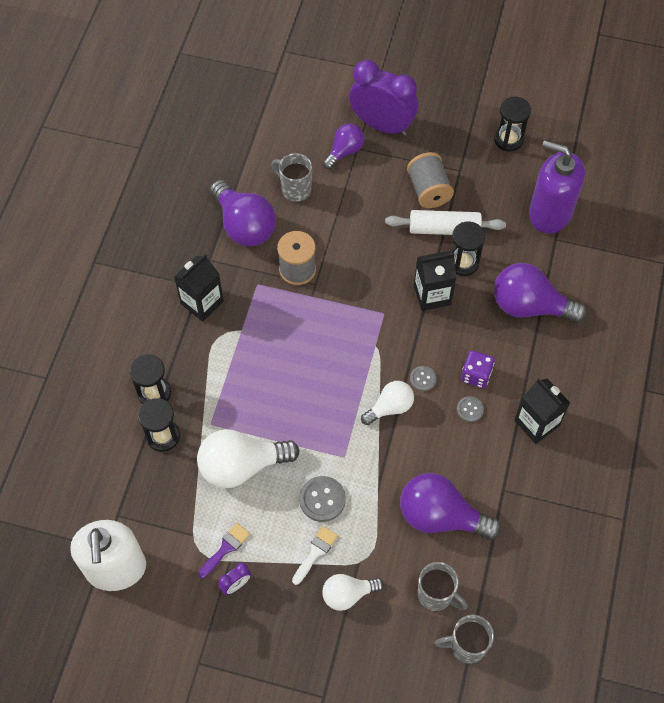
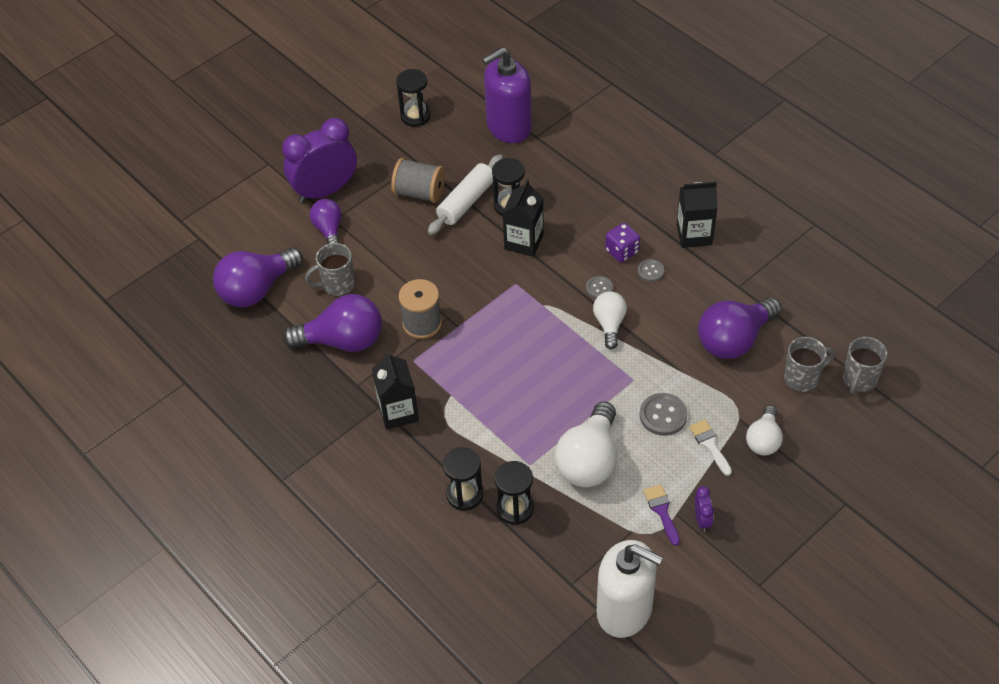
camera: 55 degrees left, 10 degrees down
purple light bulb [494,263,587,323] -> purple light bulb moved to [213,248,303,307]

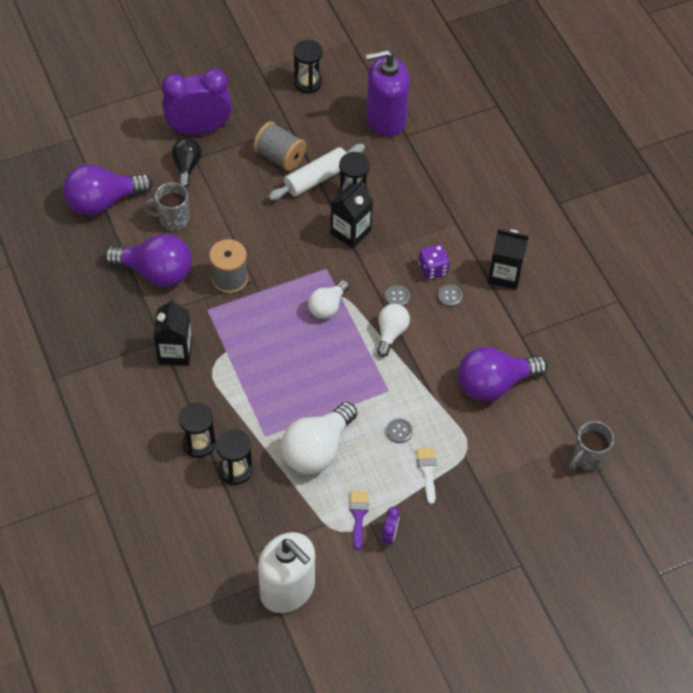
camera: 15 degrees right, 5 degrees up
purple light bulb [310,199,342,244] -> black light bulb [172,138,202,188]
grey button [640,393,688,436] -> grey button [386,419,413,443], size x0.60
white light bulb [746,405,783,455] -> white light bulb moved to [308,280,349,319]
grey mug [784,337,835,392] -> none

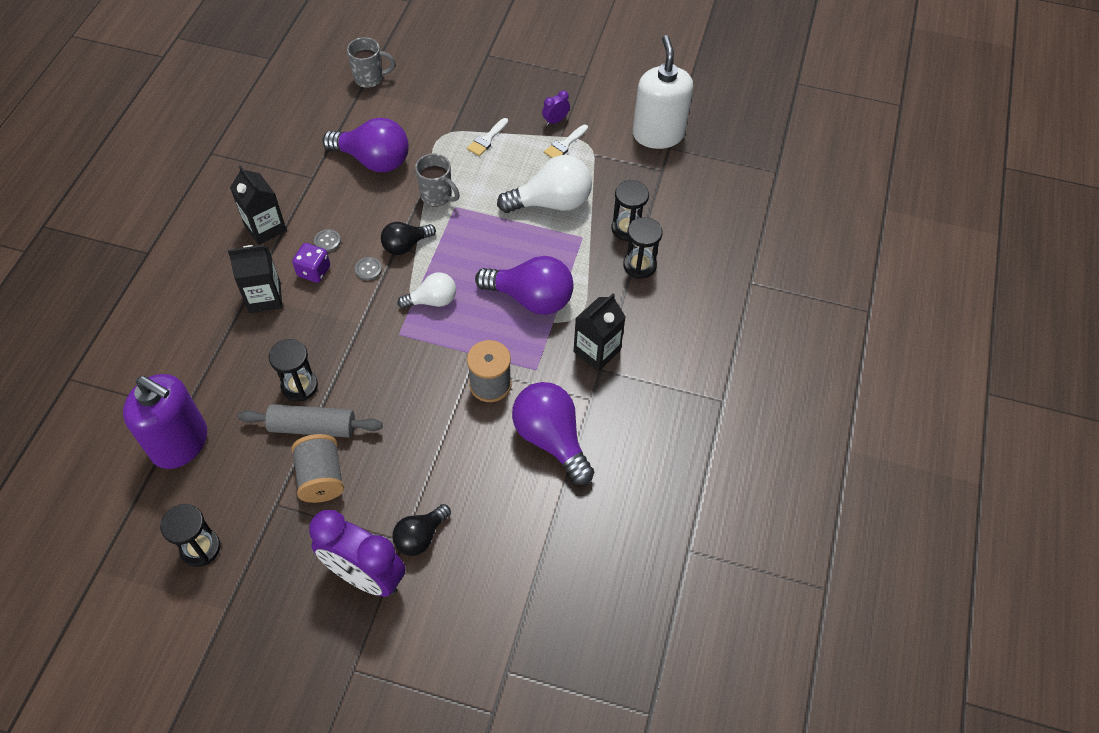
camera: 140 degrees left, 0 degrees up
purple light bulb [63,164,153,216] -> purple light bulb moved to [475,256,573,315]
grey mug [143,182,189,231] -> grey mug moved to [415,154,460,207]
white rolling pin [268,144,365,200] -> grey rolling pin [238,404,383,437]
black carton [330,180,373,249] -> black carton moved to [228,245,282,313]
purple brush [350,491,369,550] -> white brush [544,125,588,158]
white light bulb [377,304,410,357] -> black light bulb [381,222,436,255]
grey button [386,419,413,443] -> none

